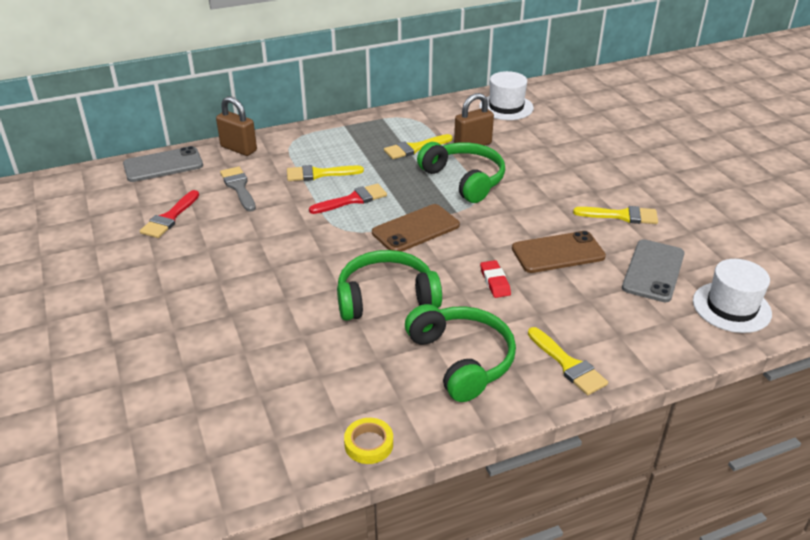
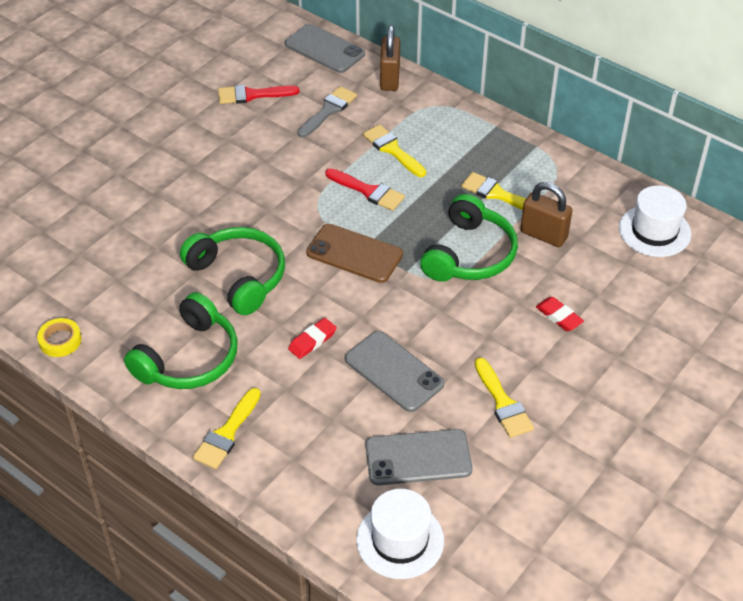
camera: 60 degrees right, 10 degrees up
brown phone [512,231,606,273] -> grey phone [345,331,444,412]
none -> red eraser [536,297,584,331]

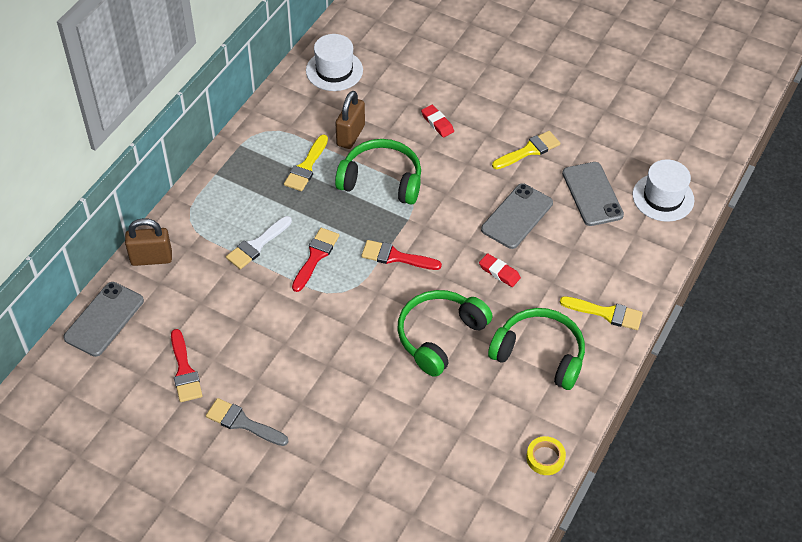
camera: 100 degrees left, 5 degrees up
grey brush [298,86,357,138] -> grey brush moved to [206,398,288,446]
brown phone [306,224,403,283] -> red brush [361,240,442,270]
yellow brush [363,124,426,177] -> white brush [226,216,292,269]
red eraser [536,297,584,331] -> red eraser turned 75 degrees counterclockwise [421,105,454,137]

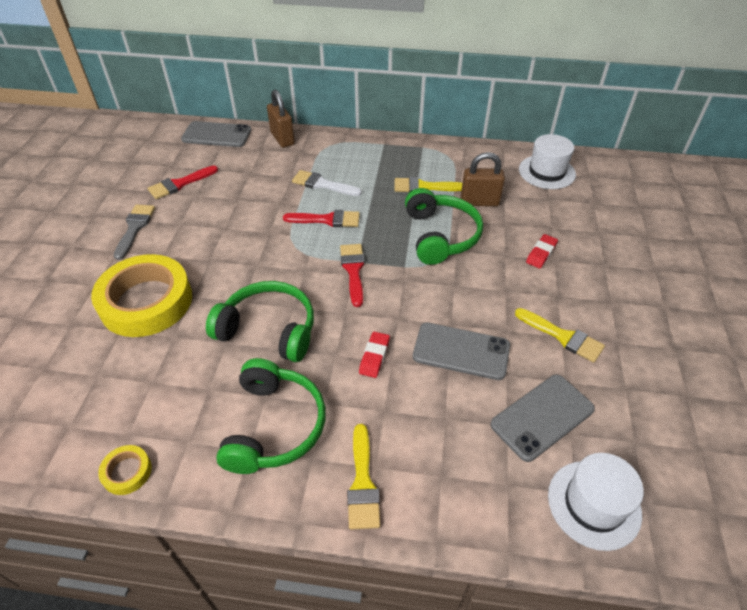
camera: 70 degrees right, 5 degrees down
none -> yellow tape [91,254,192,337]

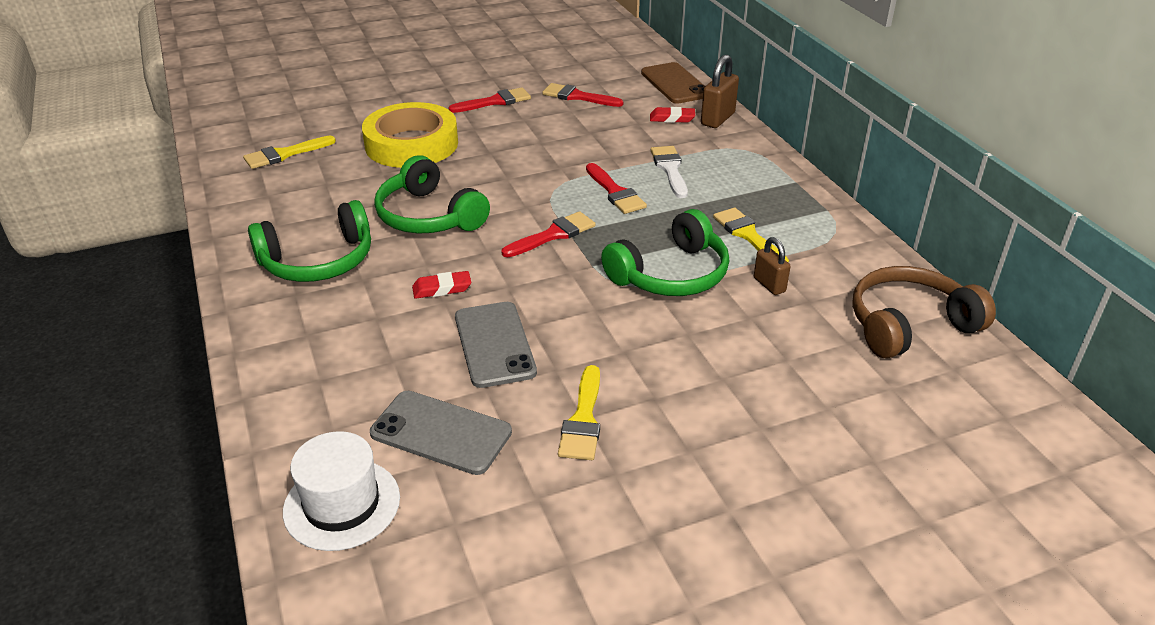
camera: 60 degrees right, 10 degrees down
yellow tape [98,445,152,495] -> none
grey brush [114,204,155,260] -> red brush [448,87,531,113]
grey phone [181,121,251,147] -> brown phone [641,62,705,104]
green headphones [206,281,314,362] -> green headphones turned 150 degrees clockwise [374,155,490,234]
yellow brush [347,424,380,530] -> yellow brush moved to [243,136,336,169]
brown padlock [461,152,505,206] -> brown padlock [754,237,791,295], size x0.64
white hat [519,134,576,189] -> brown headphones [852,266,996,358]
red eraser [526,234,558,268] -> red eraser moved to [650,107,695,123]

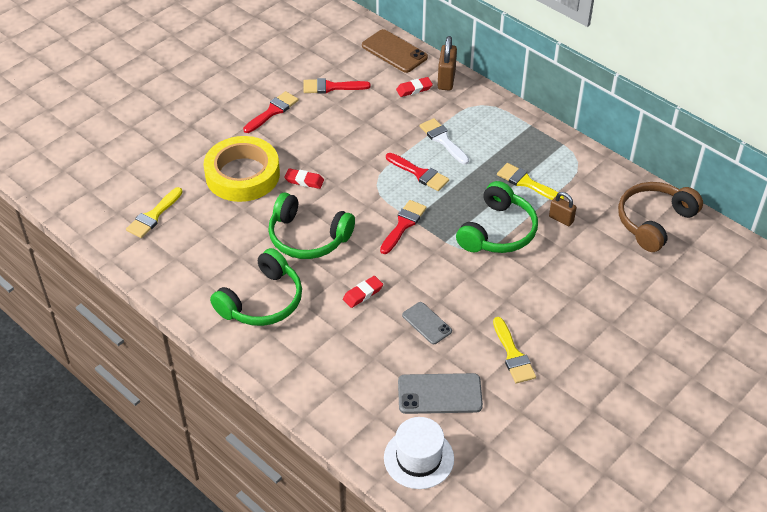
camera: 25 degrees left, 10 degrees up
grey phone [455,302,537,388] -> grey phone [402,302,452,344], size x0.63
none -> red eraser [284,168,324,189]

